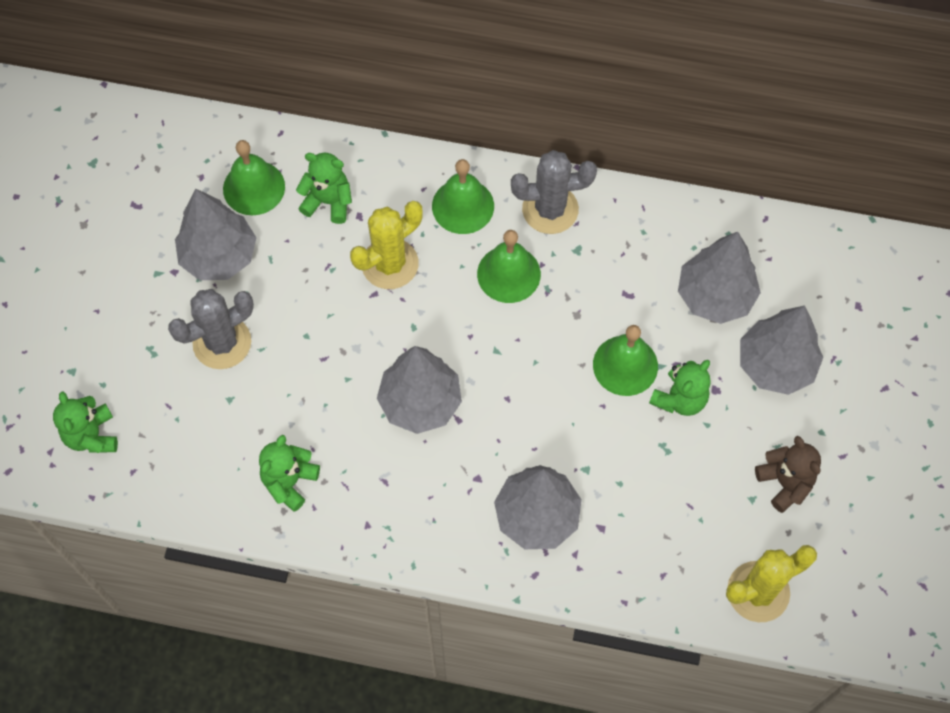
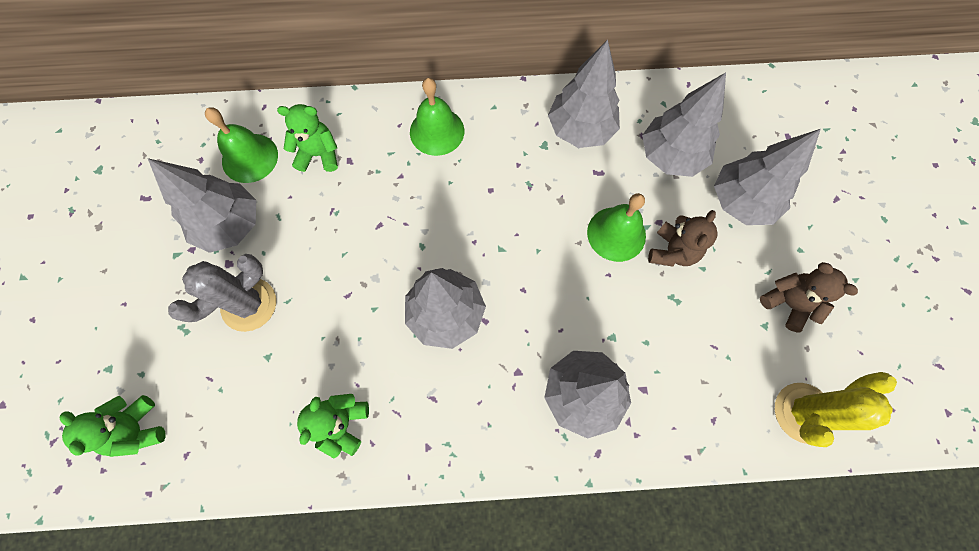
camera: 15 degrees left, 5 degrees up
yellow cactus [350,201,423,289] -> none
green bell [477,230,541,303] -> none
grey cactus [511,150,597,234] -> none
green teddy bear [649,360,711,416] -> brown teddy bear [648,210,718,266]
none -> grey tree [548,40,620,148]

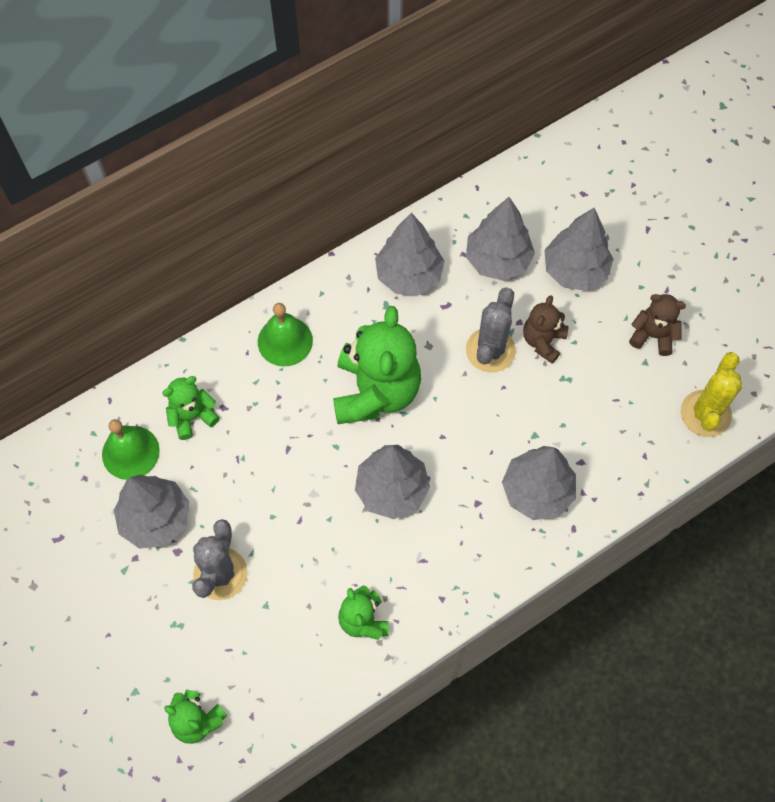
camera: 30 degrees left, 5 degrees down
green bell [587,193,646,262] -> grey cactus [466,287,516,373]
brown teddy bear [648,210,718,266] -> brown teddy bear turned 150 degrees counterclockwise [523,295,568,364]
none -> green teddy bear [333,306,421,424]

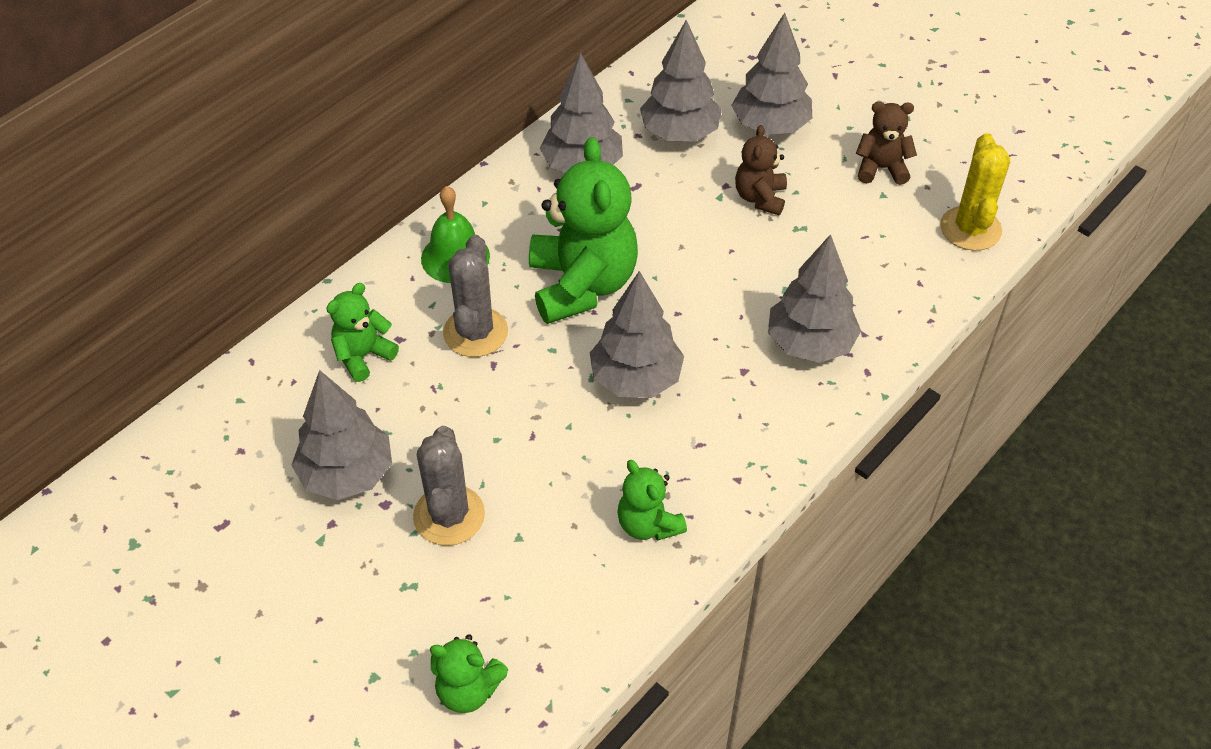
camera: 15 degrees left, 15 degrees down
green bell [102,419,160,480] -> none
grey cactus [466,287,516,373] -> grey cactus moved to [443,235,508,357]

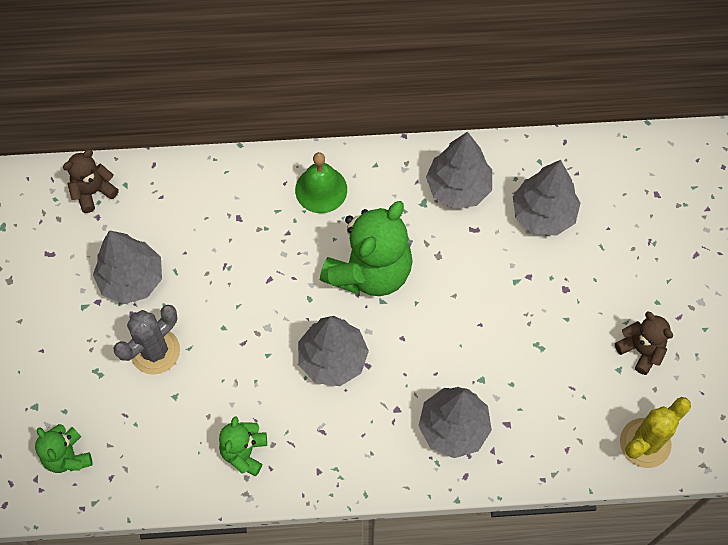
camera: 45 degrees right, 15 degrees up
green teddy bear [326,283,399,382] -> none
grey cactus [443,235,508,357] -> none
grey tree [731,13,812,135] -> none
brown teddy bear [735,125,787,215] -> brown teddy bear moved to [63,150,119,213]

